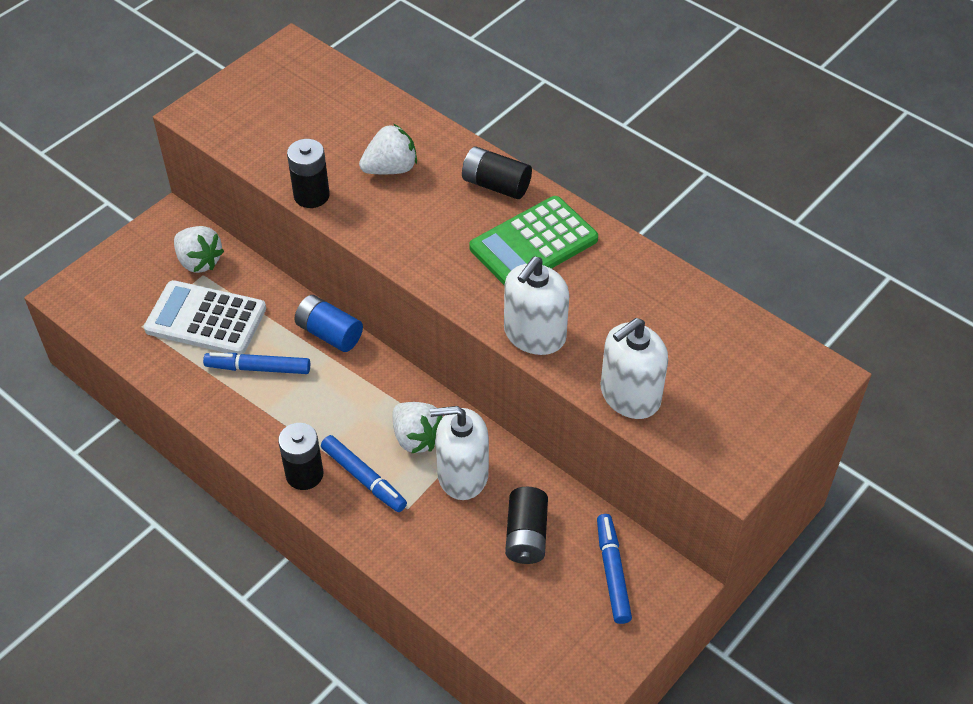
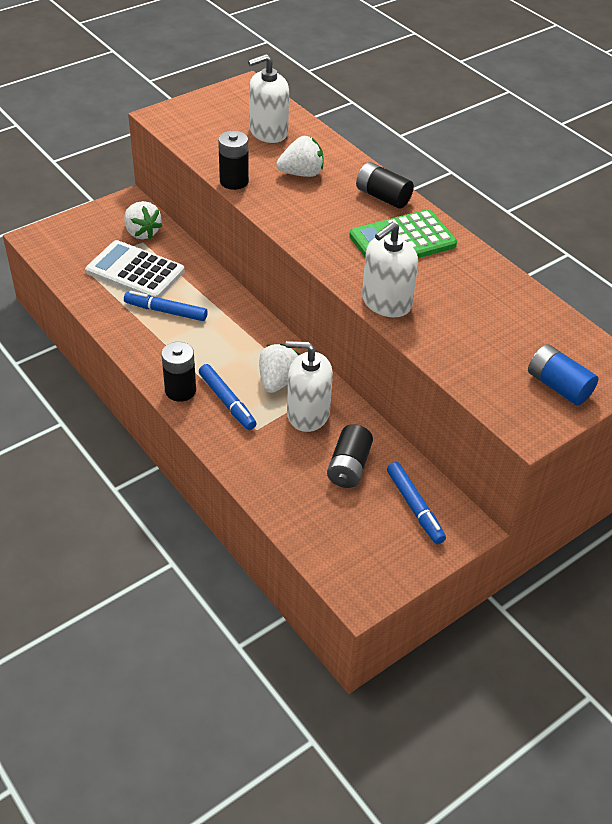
camera: 10 degrees right, 5 degrees down
blue battery [294,295,363,352] -> blue battery moved to [528,344,598,406]
white strawberry [392,402,443,454] -> white strawberry turned 135 degrees counterclockwise [259,344,300,393]
blue marker [597,514,632,624] -> blue marker turned 150 degrees clockwise [387,462,446,544]
white soap dispenser [601,318,668,419] -> white soap dispenser moved to [248,54,289,143]

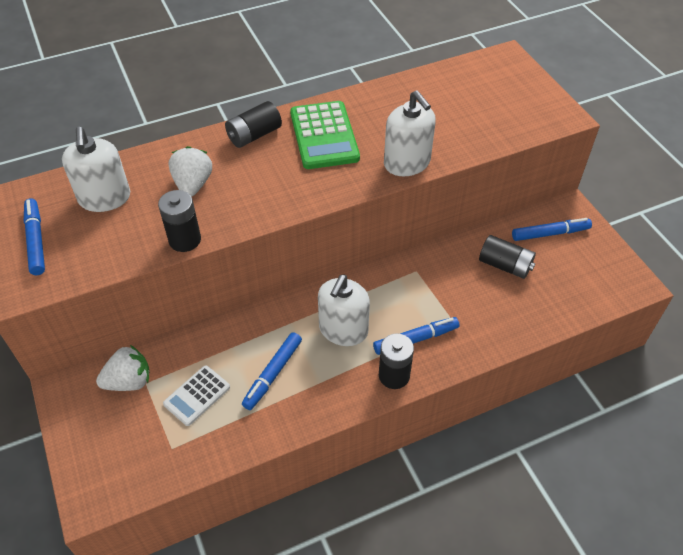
camera: 75 degrees left, 5 degrees up
white calculator [86,240,185,298] -> white calculator [163,365,230,426], size x0.60
white strawberry [259,344,300,393] -> none
white soap dispenser [286,341,333,432] -> white soap dispenser moved to [318,275,370,346]
blue battery [528,344,598,406] -> none
none -> blue marker [24,198,45,275]

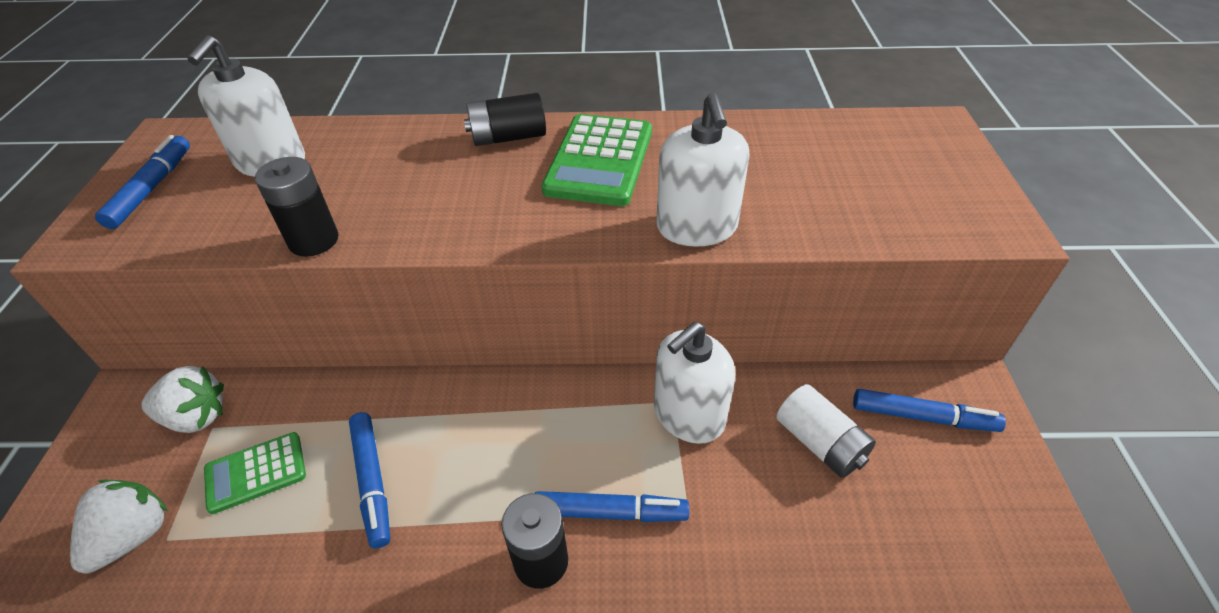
camera: 25 degrees right, 5 degrees down
white calculator [163,365,230,426] -> green calculator [204,432,306,514]
white strawberry [168,146,212,197] -> white strawberry moved to [70,479,168,573]
blue marker [242,332,302,410] -> blue marker turned 75 degrees counterclockwise [349,412,390,548]
white soap dispenser [318,275,370,346] -> white soap dispenser moved to [654,322,735,444]
black battery [479,235,536,279] -> white battery [777,384,876,478]

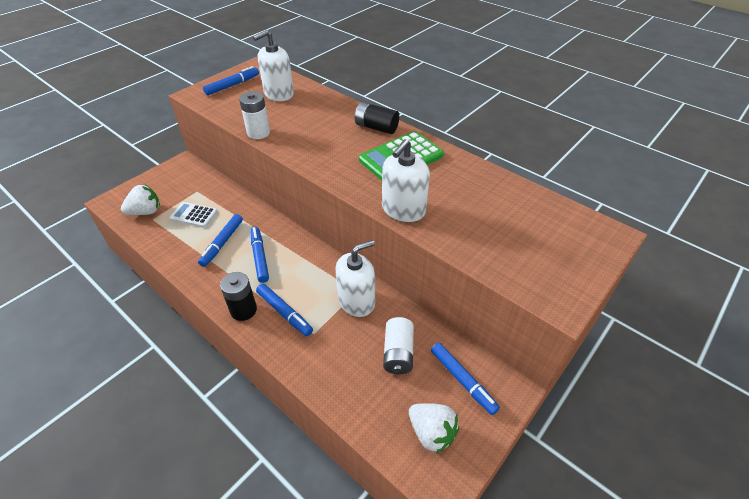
camera: 40 degrees right, 0 degrees up
white strawberry [141,366,224,433] -> white strawberry moved to [409,403,459,453]
green calculator [204,432,306,514] -> white calculator [169,202,218,228]
black battery [255,157,339,257] -> white battery [239,91,270,139]
white soap dispenser [654,322,735,444] -> white soap dispenser turned 150 degrees clockwise [335,240,375,317]
none -> blue marker [250,227,269,283]

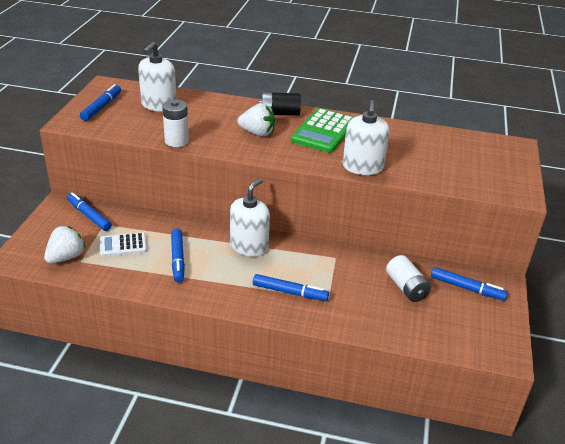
camera: 30 degrees left, 10 degrees down
black battery [220,272,257,321] -> none
blue marker [250,227,269,283] -> blue marker moved to [67,192,112,231]
white soap dispenser [335,240,375,317] -> white soap dispenser moved to [230,178,270,256]
white strawberry [409,403,459,453] -> white strawberry moved to [238,103,275,136]

